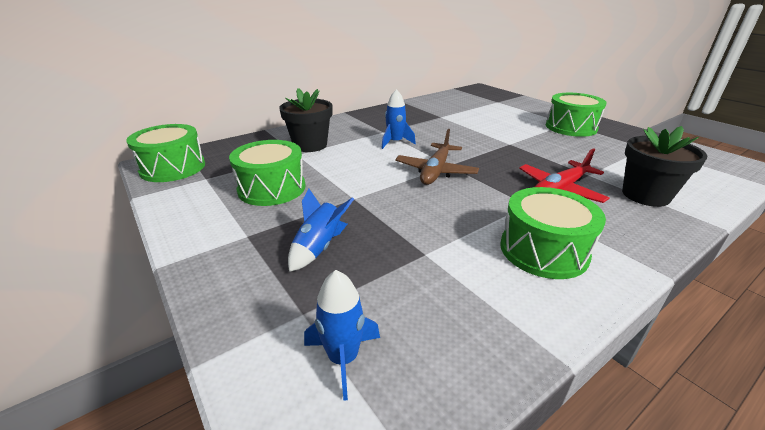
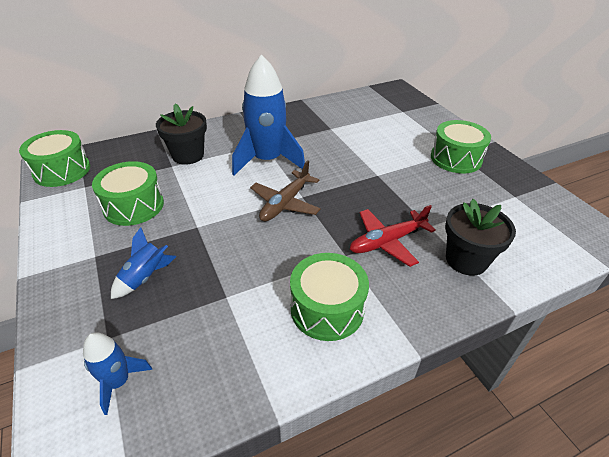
camera: 10 degrees right, 10 degrees up
blue rocket [381,89,416,149] -> blue rocket [232,55,305,176], size x2.06

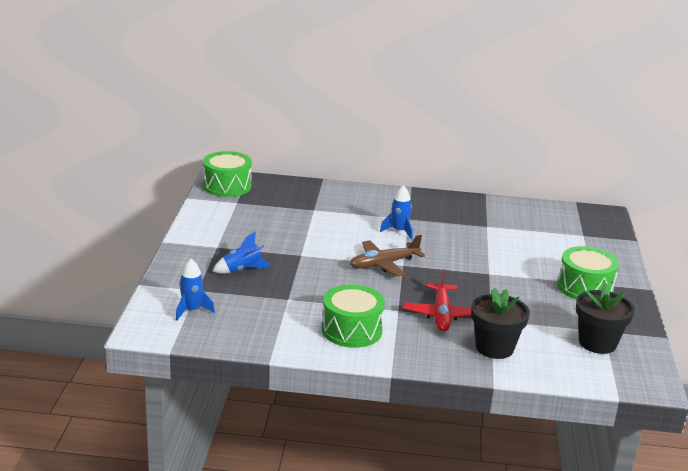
camera: 30 degrees right, 15 degrees down
green drum [92,161,164,226] -> none
black flower pot [156,103,207,165] -> black flower pot moved to [576,283,635,354]
blue rocket [232,55,305,176] -> blue rocket [380,185,413,240], size x0.49
red plane [350,205,436,267] -> red plane turned 90 degrees counterclockwise [403,269,471,332]

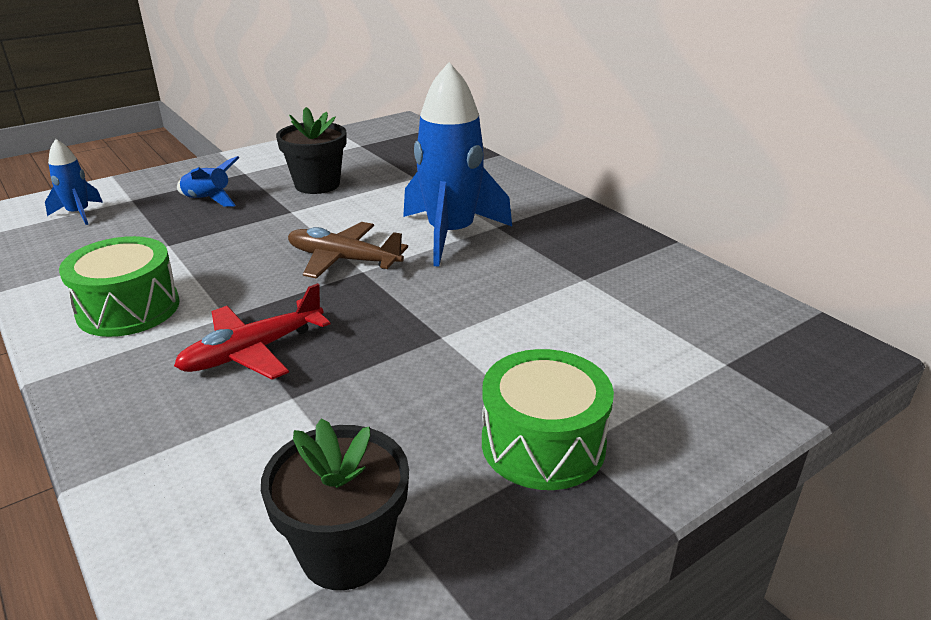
camera: 50 degrees right, 5 degrees up
green drum [203,151,252,197] -> none
blue rocket [380,185,413,240] -> blue rocket [403,62,512,267], size x2.06
black flower pot [471,288,530,359] -> black flower pot moved to [276,107,346,194]

